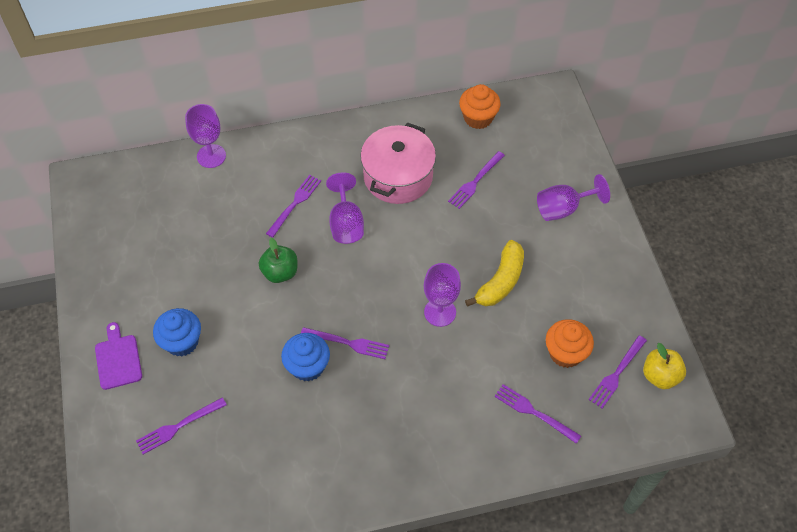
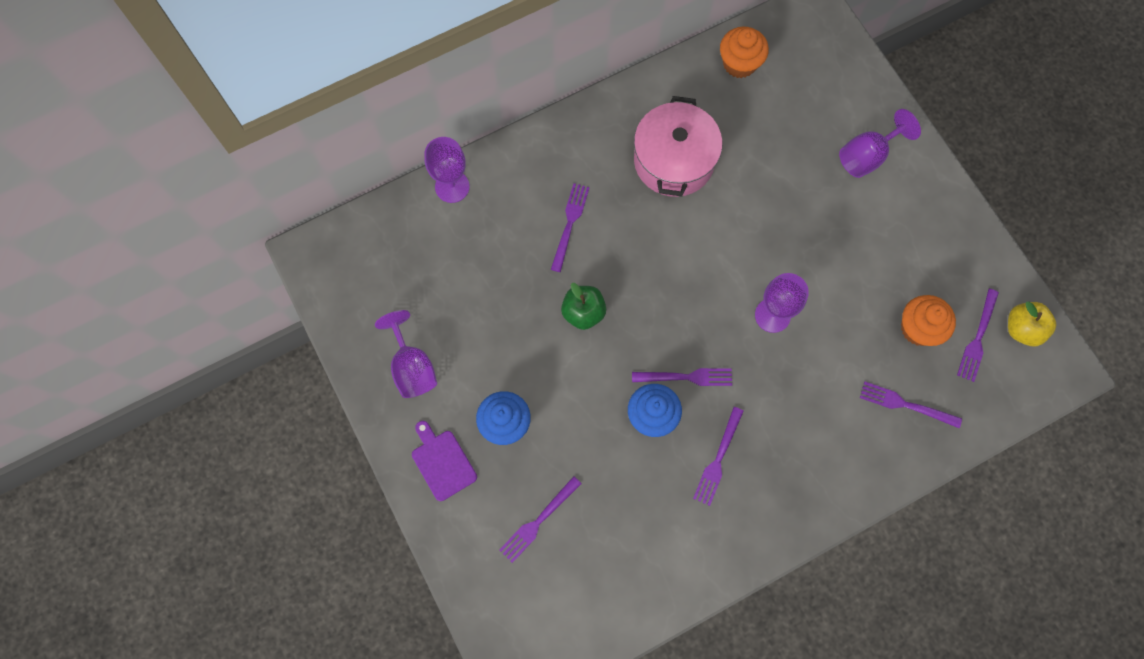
camera: 15 degrees left, 15 degrees up
purple goblet [326,172,364,244] -> purple goblet moved to [375,310,437,398]
purple fork [448,151,505,209] -> purple fork moved to [693,407,744,506]
yellow banana [465,240,524,306] -> none

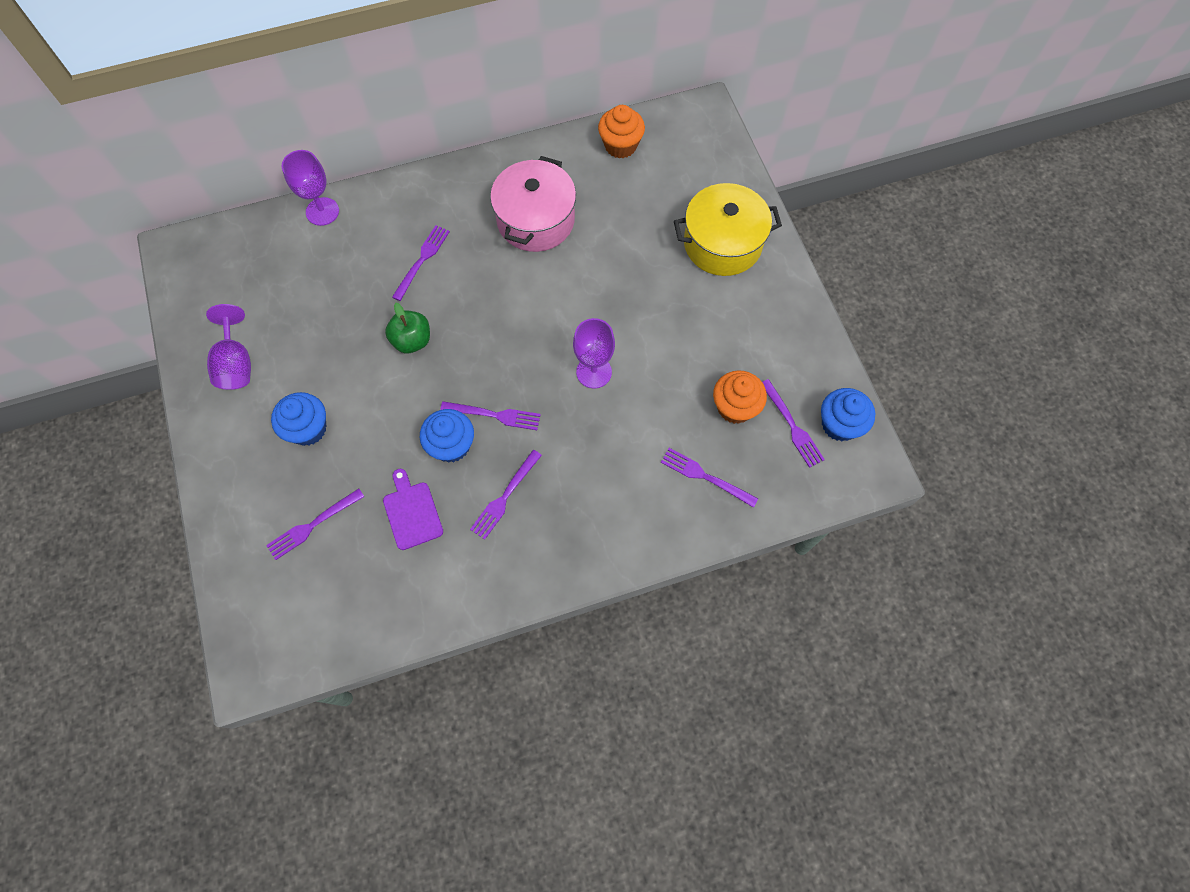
camera: 10 degrees right, 5 degrees down
purple cutting board [412,421,477,501] -> purple cutting board moved to [383,469,443,550]
purple goblet [839,109,921,178] -> yellow pot [674,183,782,276]
purple fork [957,289,999,382] -> purple fork turned 60 degrees counterclockwise [762,379,825,468]
yellow apple [1008,302,1056,346] -> blue cupcake [821,388,875,441]

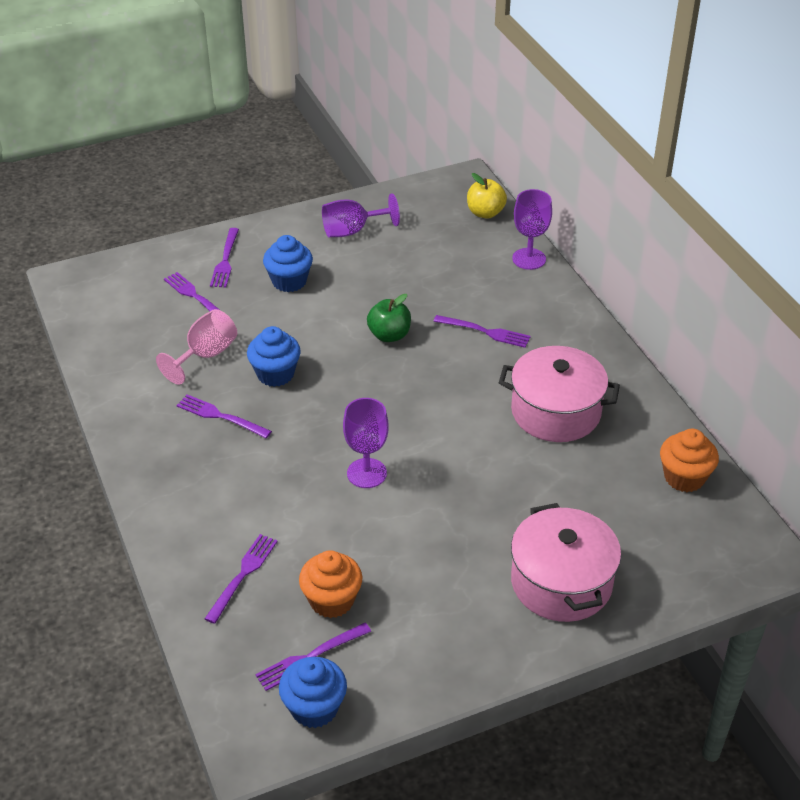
camera: 85 degrees right, 25 degrees down
purple cutting board [383,469,443,550] -> pink goblet [156,309,237,385]
purple fork [440,401,541,430] -> purple fork moved to [210,228,239,288]
yellow pot [674,183,782,276] -> pink pot [511,503,621,622]
none -> yellow apple [467,173,507,219]

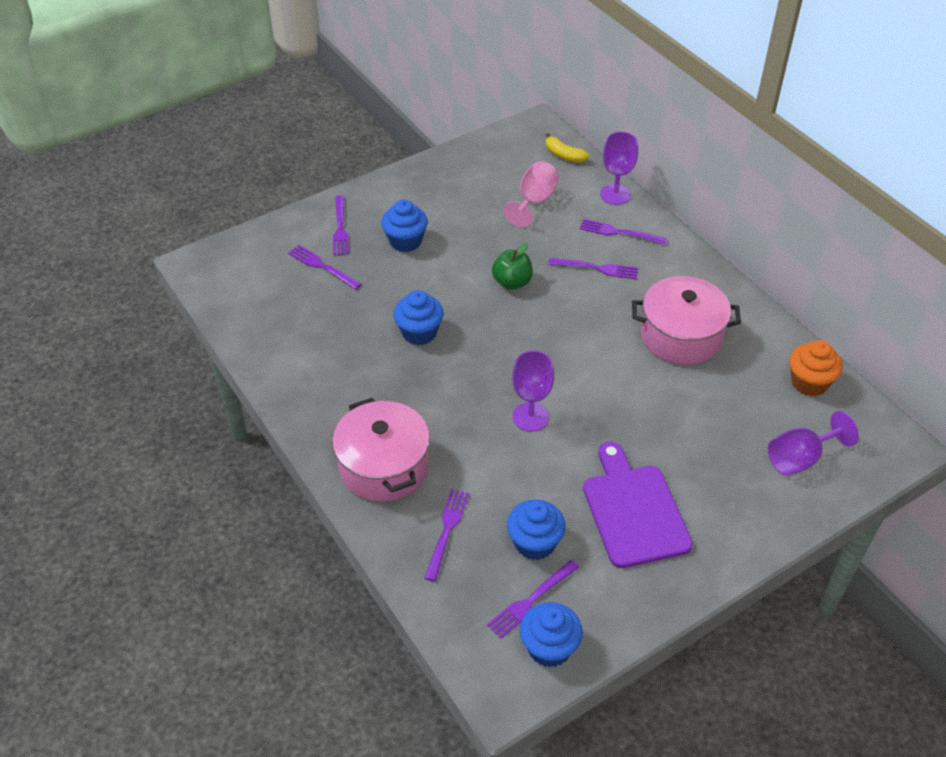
camera: 10 degrees left, 5 degrees up
pink goblet [156,309,237,385] -> pink goblet moved to [503,161,559,227]
purple fork [176,394,272,438] -> purple fork moved to [580,219,667,245]
orange cupcake [299,550,362,618] -> blue cupcake [507,500,566,560]
purple goblet [322,193,400,237] -> purple goblet moved to [768,411,859,475]
yellow apple [467,173,507,219] -> yellow banana [546,133,590,163]
pink pot [511,503,621,622] -> pink pot moved to [332,398,430,502]
none -> purple cutting board [583,442,693,568]

